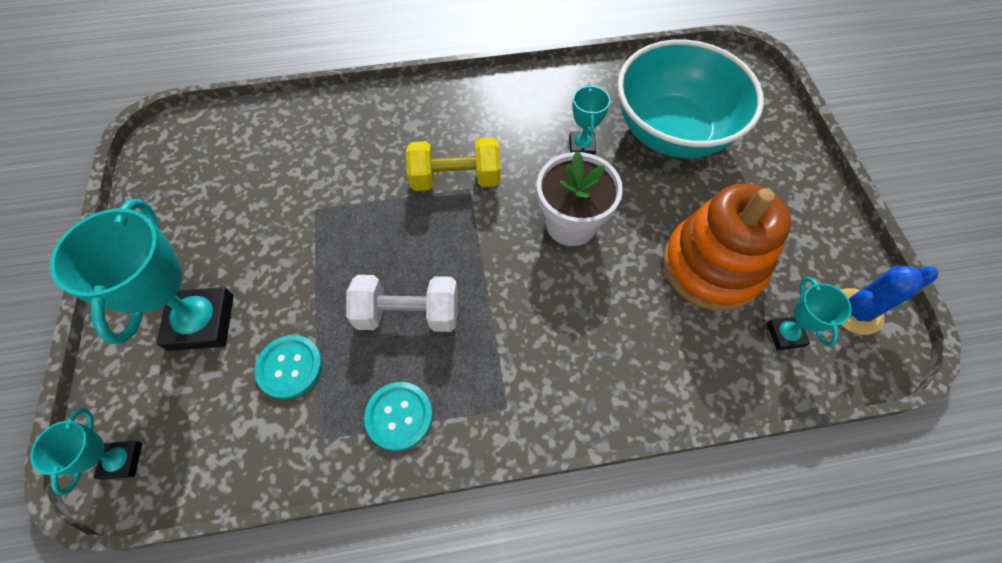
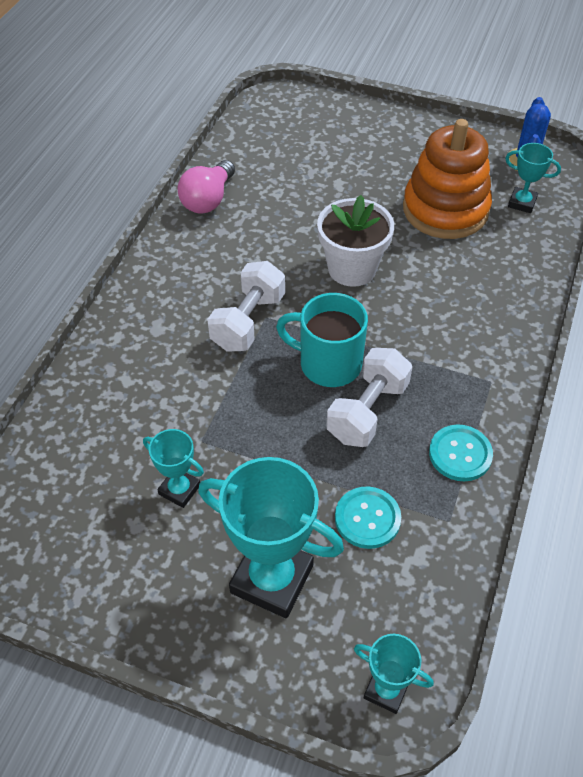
camera: 60 degrees left, 10 degrees down
yellow dumbbell [406,137,501,191] -> white dumbbell [207,261,285,352]
turquoise trophy [569,84,610,155] -> turquoise trophy moved to [143,429,204,508]
turquoise bowl [617,40,764,158] -> none
none -> pink light bulb [177,160,235,214]
none -> turquoise mug [276,293,368,387]

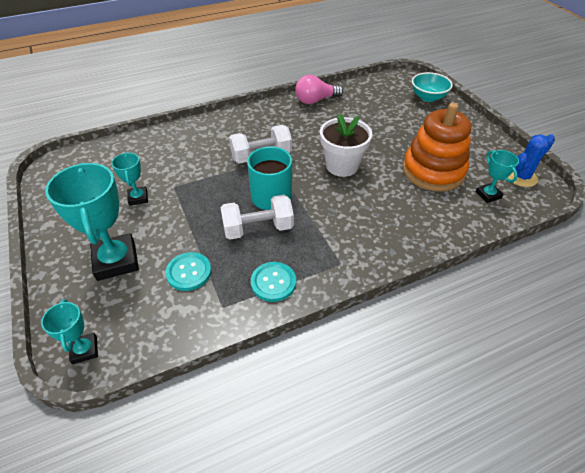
camera: 45 degrees right, 5 degrees down
none -> turquoise bowl [412,72,453,102]

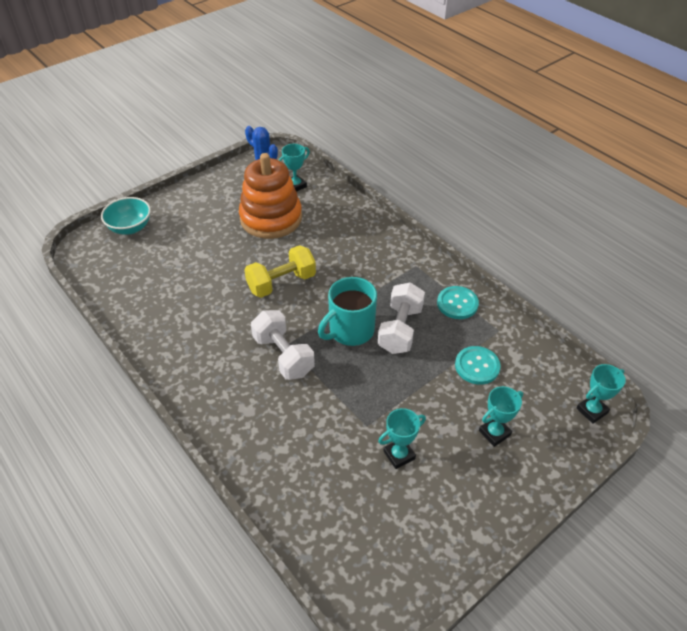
camera: 105 degrees left, 0 degrees up
turquoise trophy [45,163,139,281] -> turquoise trophy [479,386,523,447], size x0.52
white dumbbell [220,194,294,240] -> white dumbbell turned 45 degrees clockwise [378,282,425,354]
pink light bulb [295,75,343,104] -> none
white flower pot [320,114,372,177] -> yellow dumbbell [244,245,316,298]

